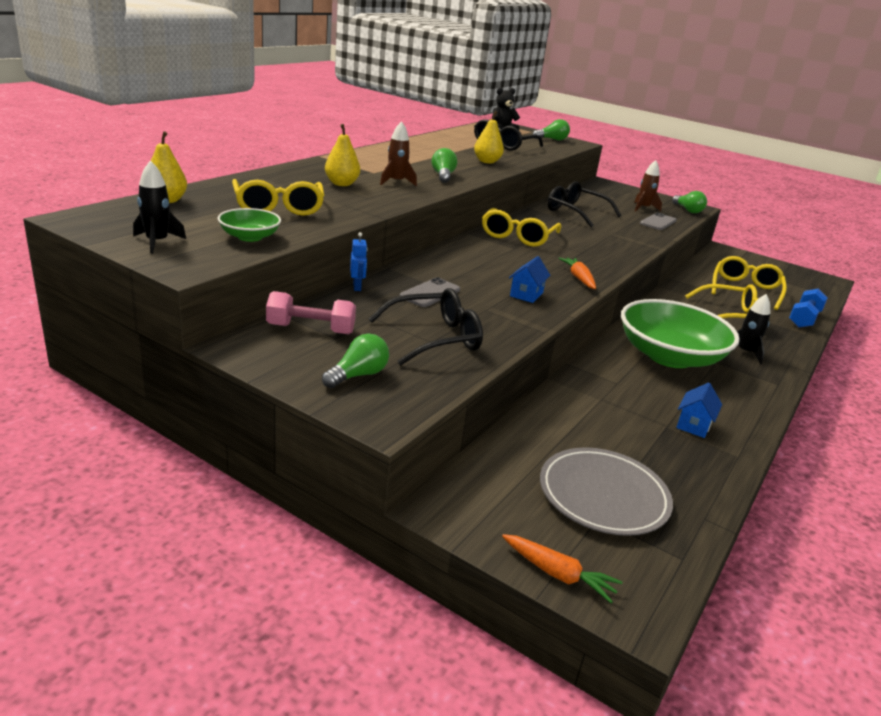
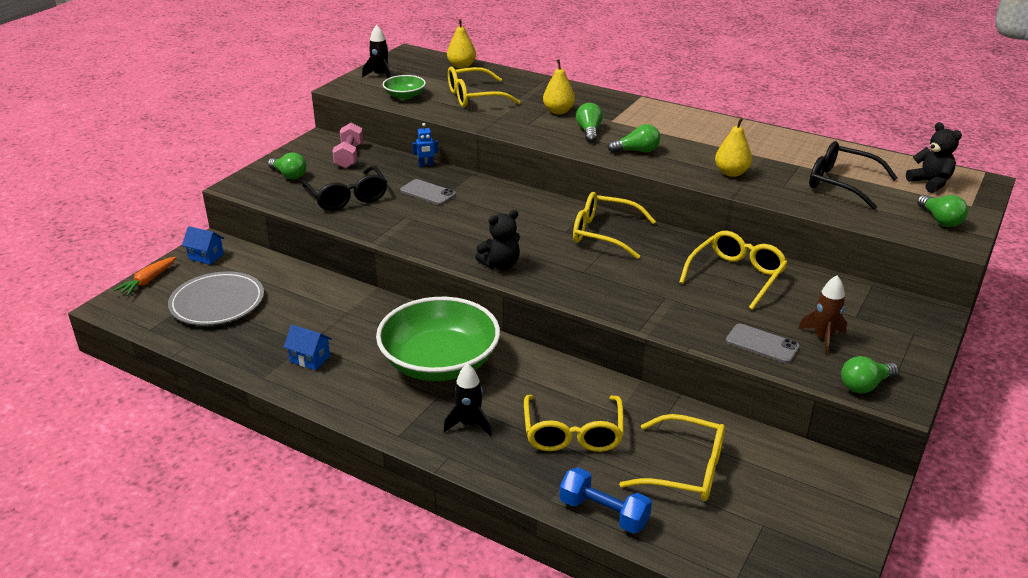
camera: 90 degrees right, 5 degrees up
brown rocket [380,121,417,186] -> green light bulb [576,103,603,142]
blue house [509,256,551,303] -> blue house moved to [182,226,224,265]
black glasses [547,181,621,227] -> yellow glasses [679,231,788,310]
orange carrot [558,258,596,289] -> black teddy bear [475,210,520,270]

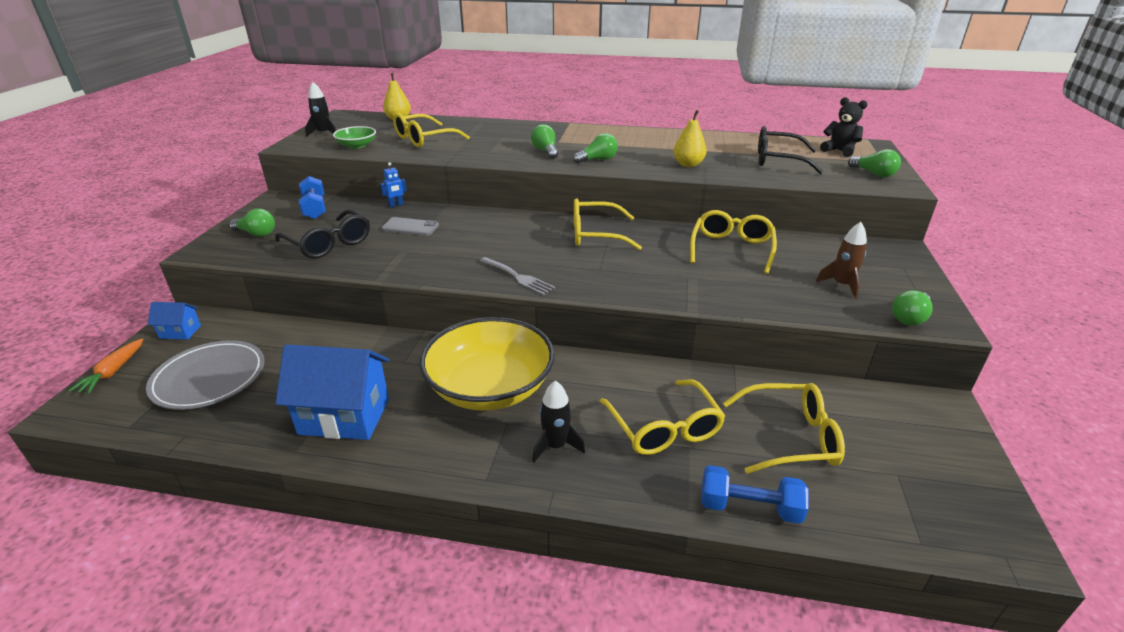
camera: 20 degrees left, 0 degrees up
blue house [283,325,332,370] -> blue house [275,345,389,440], size x2.04
pink dumbbell [332,123,364,168] -> blue dumbbell [299,176,326,219]
green bowl [376,297,500,381] -> yellow bowl [419,317,555,411]
black teddy bear [475,210,520,270] -> grey fork [479,257,555,296]
yellow pear [543,59,575,114] -> none
grey phone [726,324,800,363] -> none

